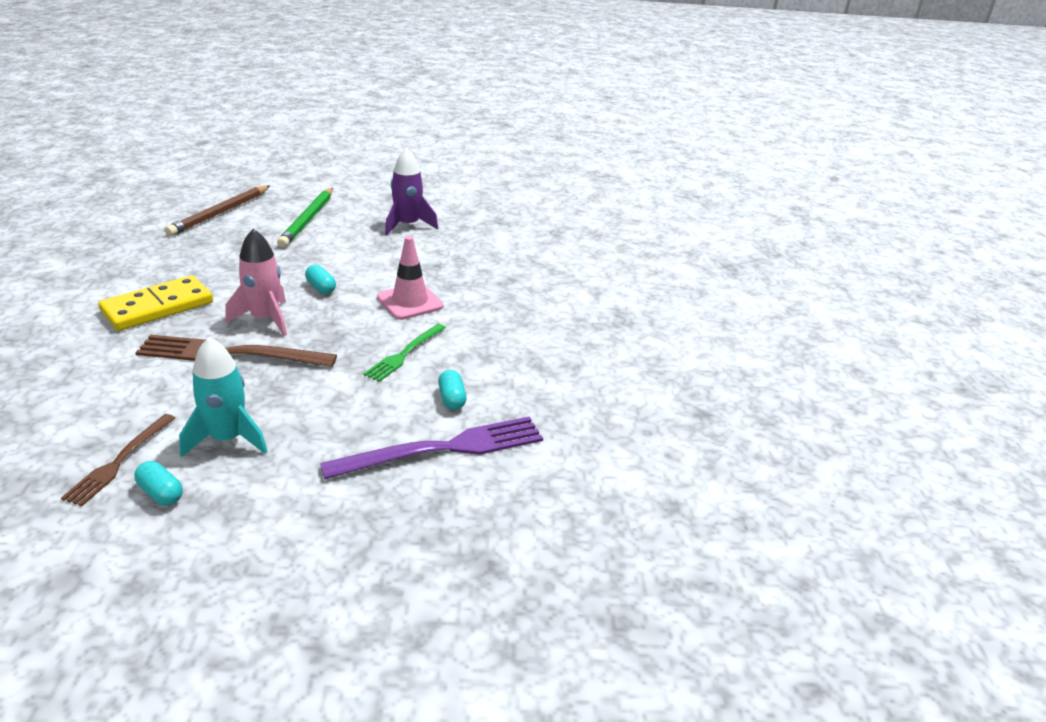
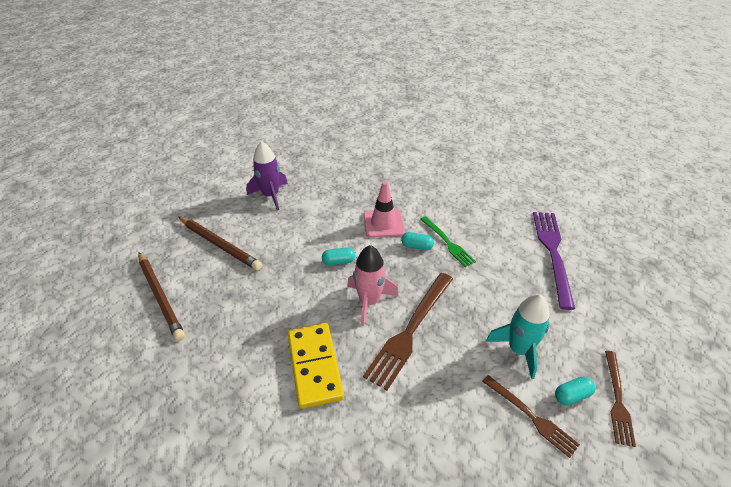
camera: 60 degrees left, 10 degrees up
green pencil [277,188,333,248] -> brown pencil [178,216,262,270]
turquoise capsule [438,370,467,410] -> turquoise capsule moved to [401,232,434,250]
none -> brown fork [605,351,636,447]

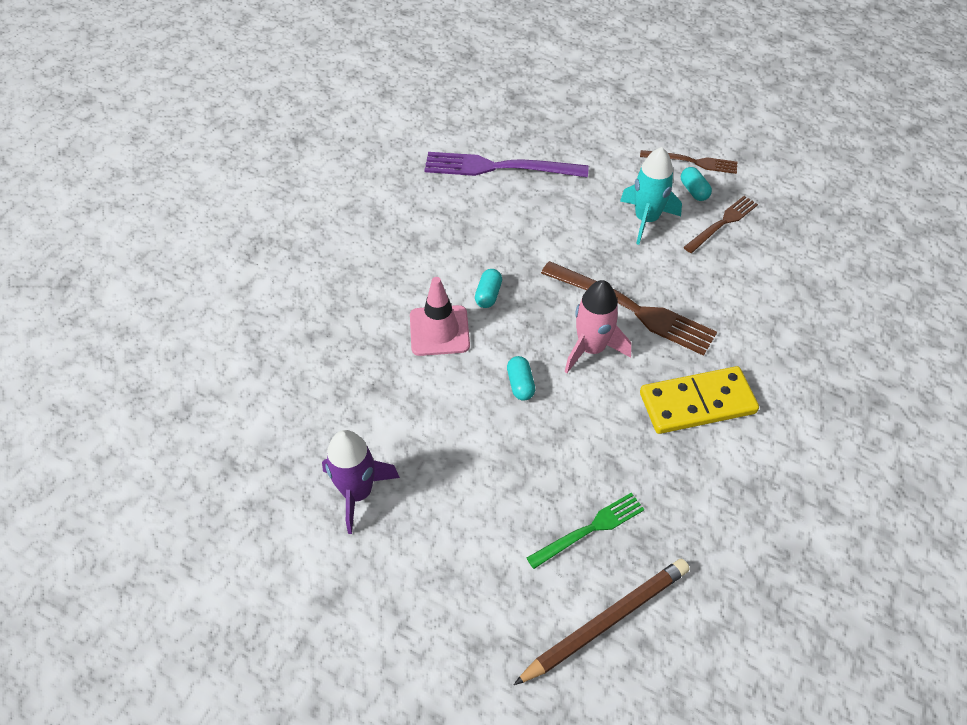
camera: 90 degrees left, 10 degrees up
brown pencil [178,216,262,270] -> none
green fork [420,216,476,267] -> green fork moved to [527,493,645,569]

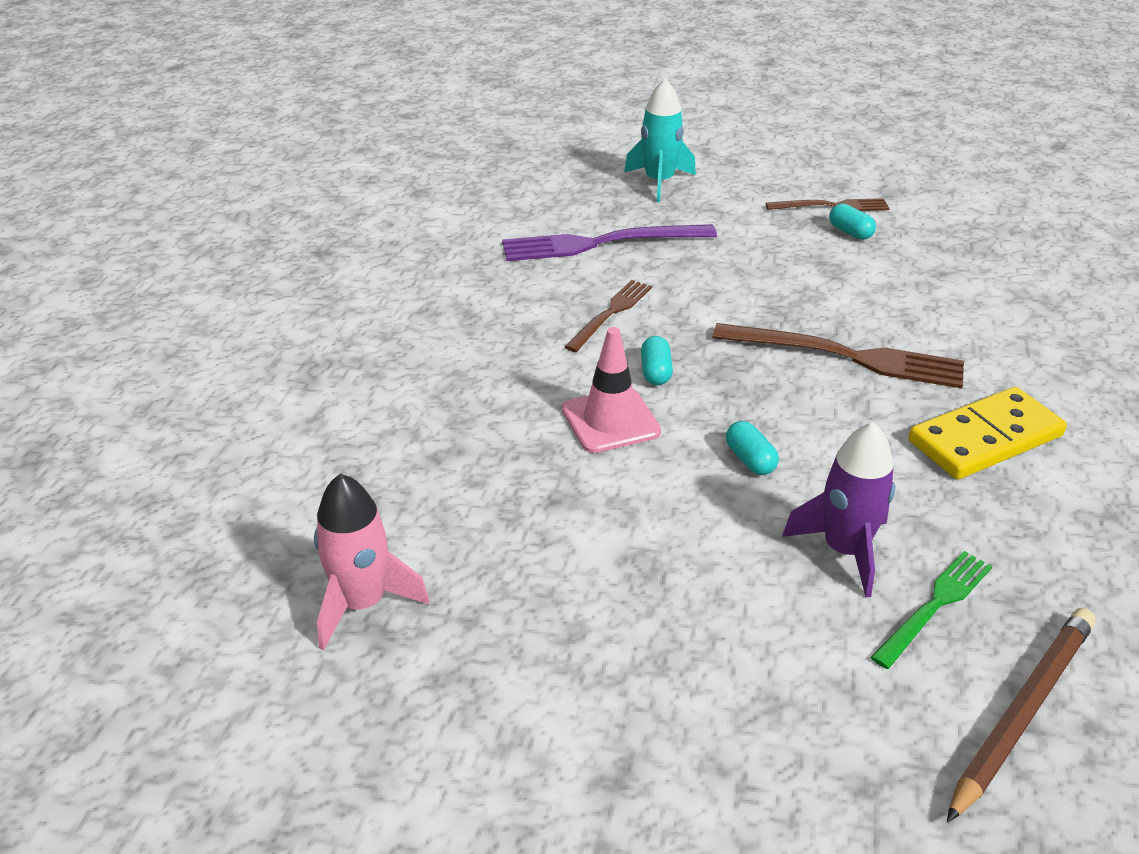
camera: 15 degrees left, 15 degrees down
purple rocket [322,430,400,534] -> purple rocket moved to [782,422,895,598]
pink rocket [565,280,631,373] -> pink rocket moved to [314,473,430,651]
turquoise rocket [620,147,682,245] -> turquoise rocket moved to [624,78,696,202]
brown fork [683,196,758,253] -> brown fork moved to [565,280,652,352]

